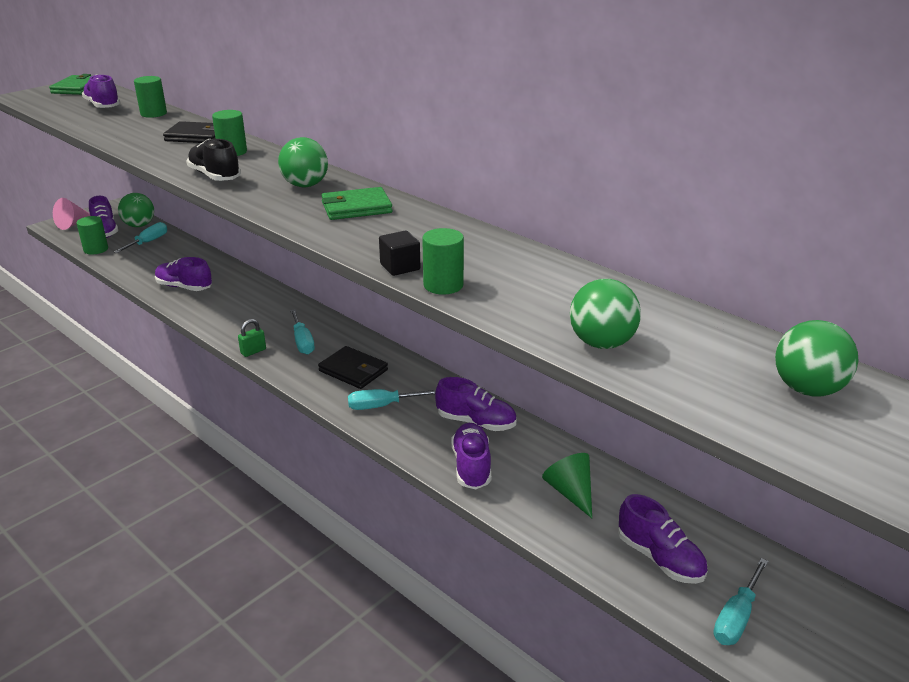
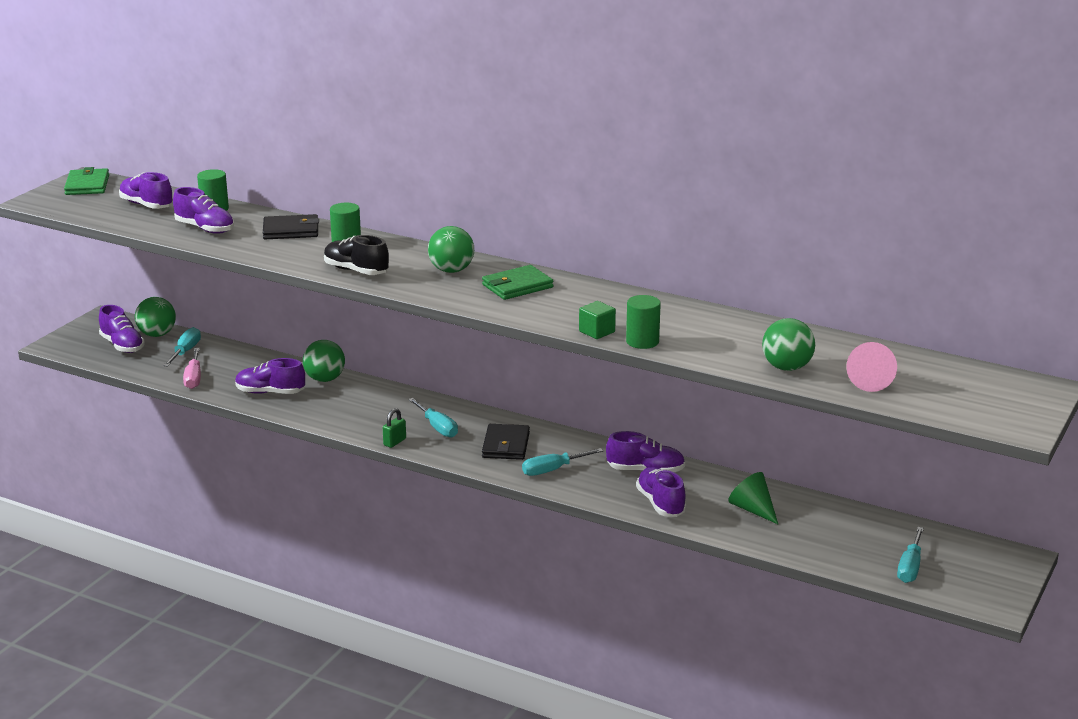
camera: 15 degrees left, 5 degrees down
pink cone [53,198,90,230] -> pink cone moved to [846,342,897,392]
green cylinder [76,216,108,254] -> none
black wallet [318,346,388,389] -> black wallet turned 75 degrees clockwise [482,424,530,460]
black cube [379,231,420,276] -> green cube [579,301,616,339]
purple shoe [618,494,708,584] -> purple shoe moved to [173,187,234,234]
green ball [775,320,858,397] -> green ball moved to [303,340,345,382]
none -> pink screwdriver [183,348,201,389]

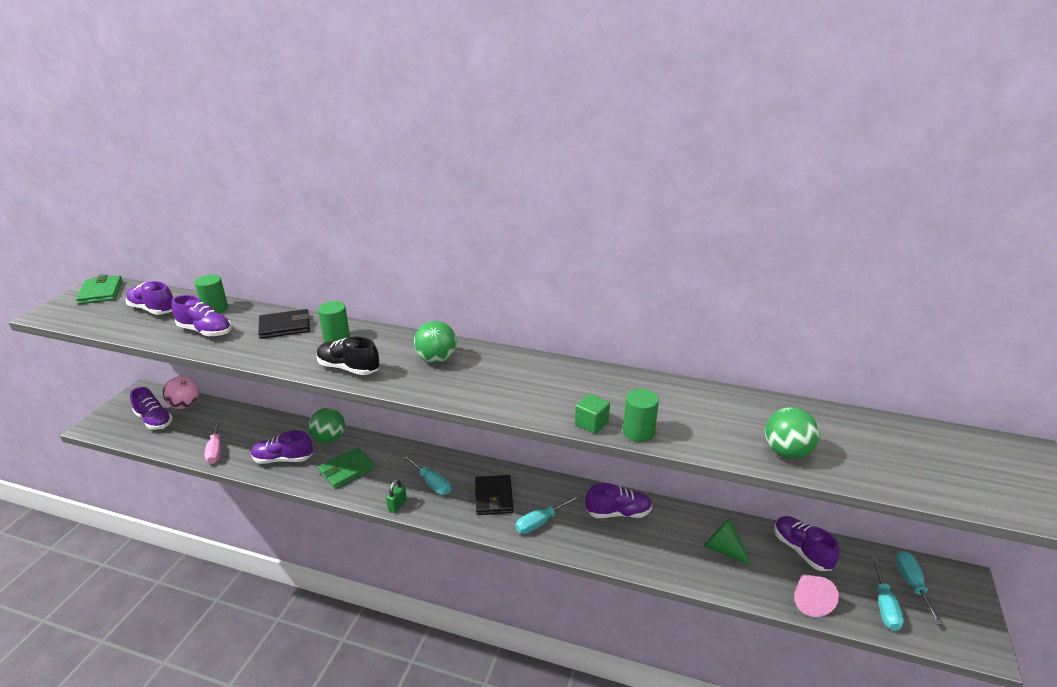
camera: 10 degrees left, 5 degrees up
green ball [135,297,176,337] -> pink ball [163,376,199,409]
turquoise screwdriver [163,327,201,367] -> turquoise screwdriver moved to [896,551,942,625]
green wallet [482,265,553,300] -> green wallet moved to [318,447,375,489]
purple shoe [636,467,686,517] -> purple shoe moved to [774,516,839,571]
pink cone [846,342,897,392] -> pink cone moved to [794,574,839,617]

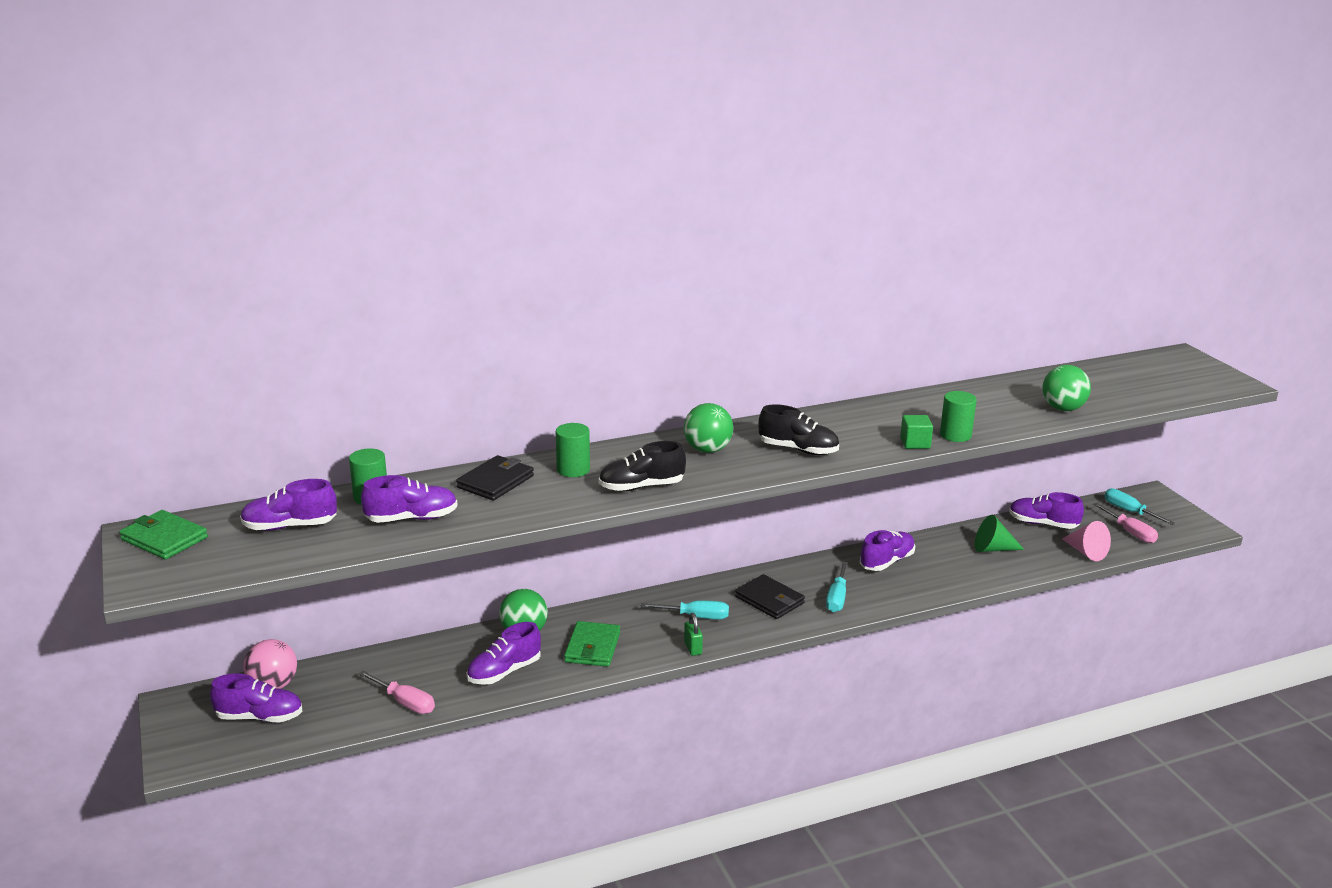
camera: 40 degrees left, 5 degrees down
turquoise screwdriver [872,557,904,631] -> pink screwdriver [1093,503,1158,543]
none -> black shoe [758,404,839,455]

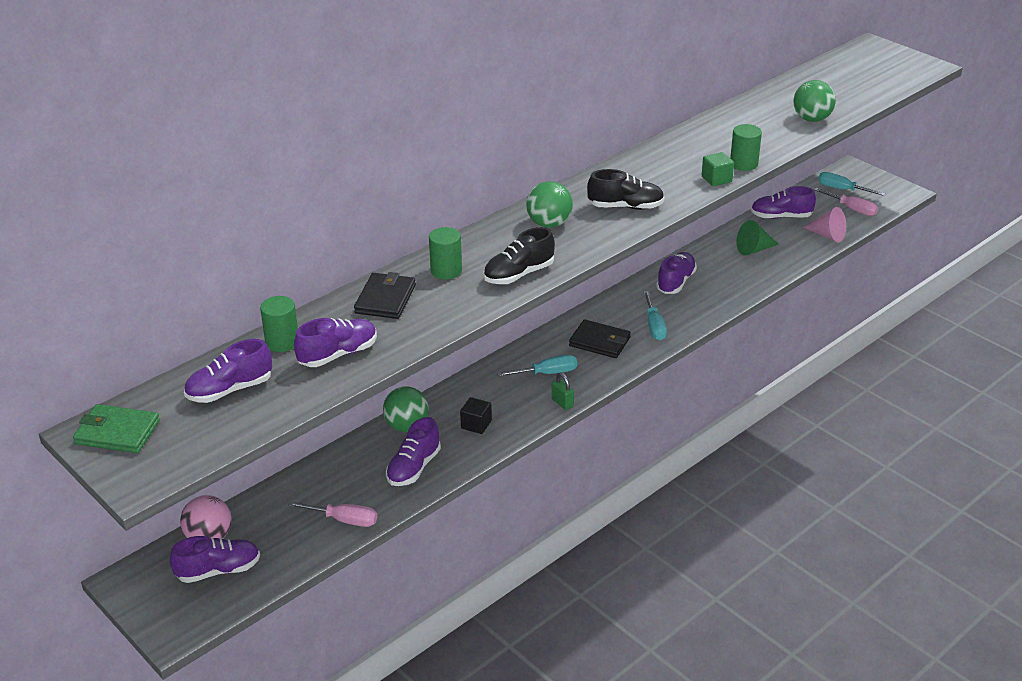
camera: 20 degrees left, 10 degrees up
green wallet [564,621,620,667] -> black cube [460,397,492,434]

